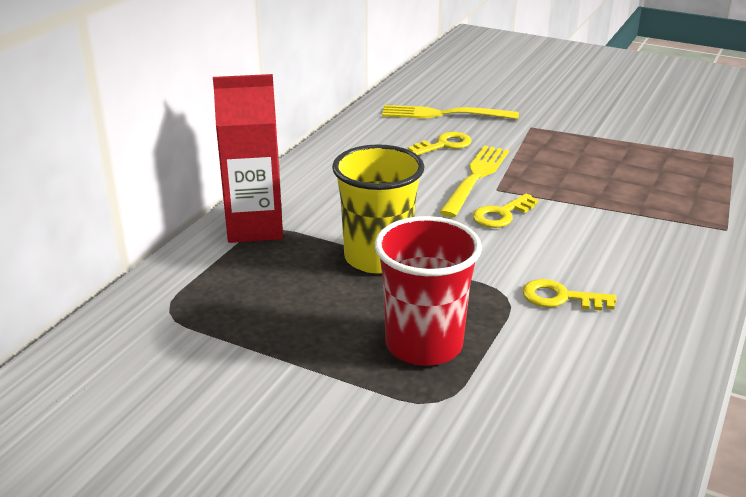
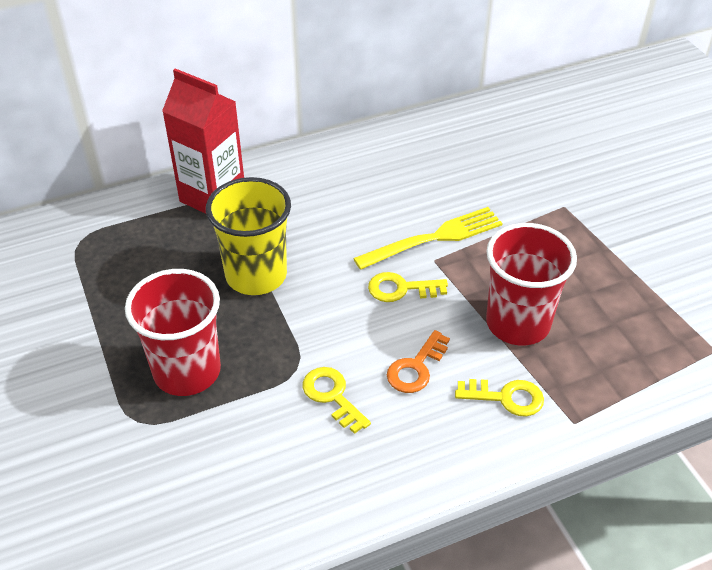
camera: 40 degrees right, 15 degrees up
yellow fork [382,105,519,119] -> none
yellow key [408,132,472,155] -> yellow key moved to [455,379,544,417]
none -> orange key [387,330,450,393]
none -> red cup [486,223,577,346]

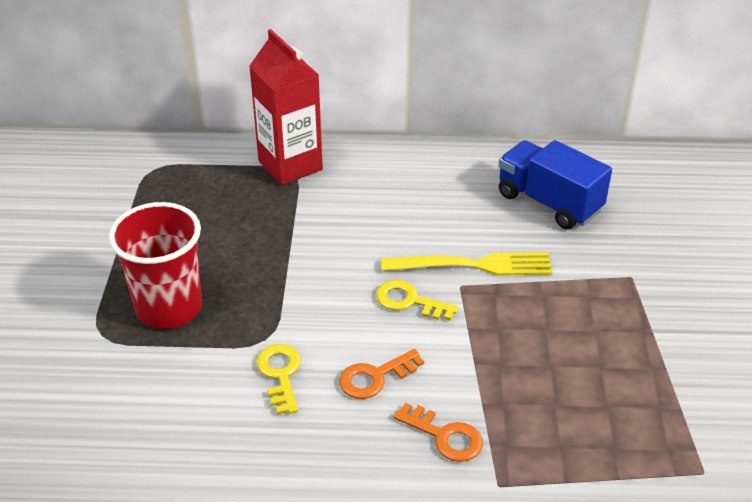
camera: 25 degrees right, 5 degrees down
yellow cup [206,177,291,295] -> none
yellow key [455,379,544,417] -> orange key [394,403,483,462]
red cup [486,223,577,346] -> none
none -> blue truck [499,140,612,229]

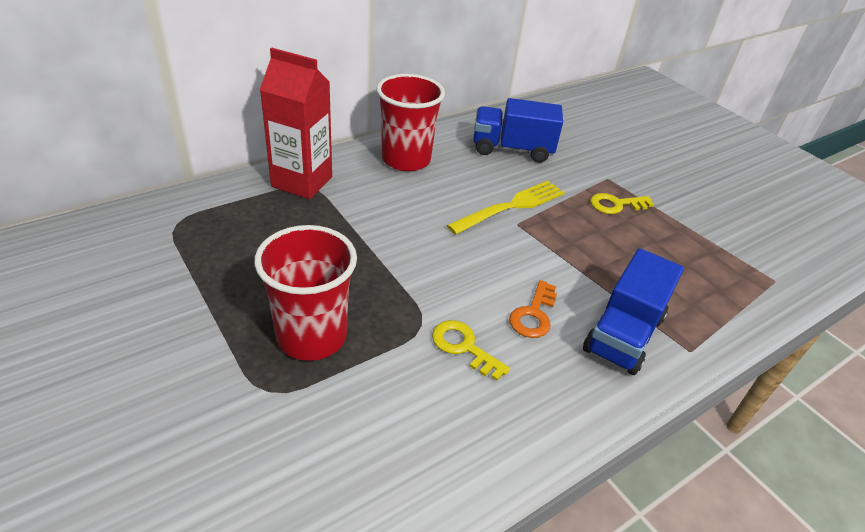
camera: 40 degrees left, 0 degrees up
yellow key [376,280,458,321] -> yellow key moved to [590,193,654,214]
orange key [394,403,483,462] -> blue truck [583,248,684,375]
none -> red cup [376,74,445,171]

